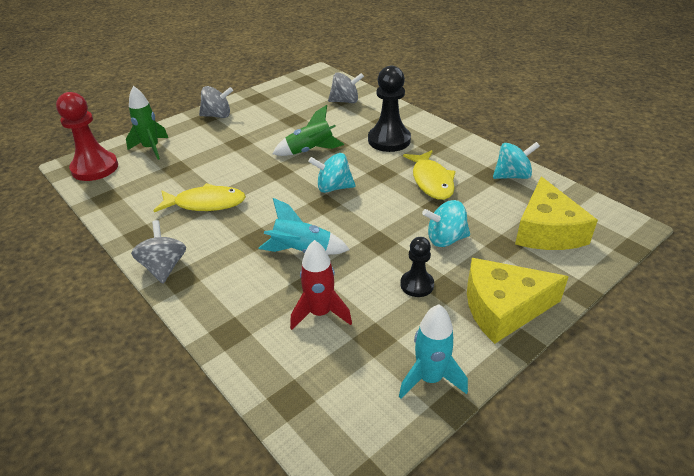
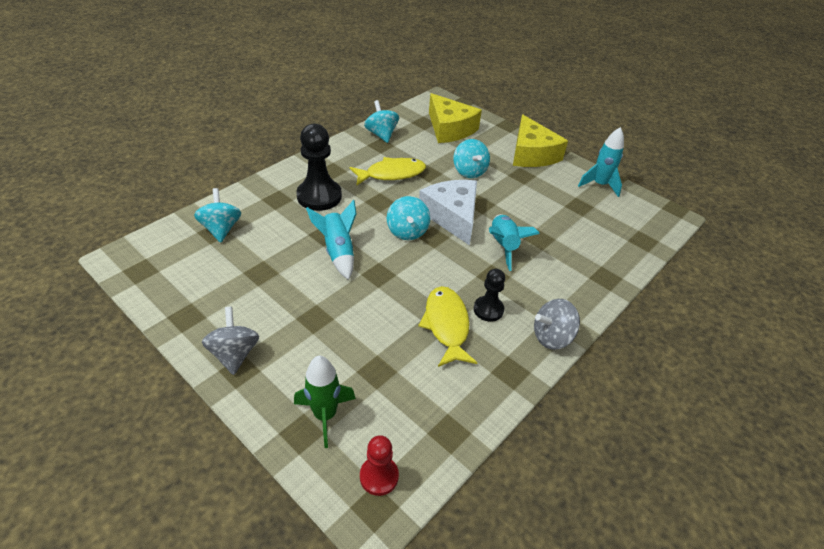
camera: 100 degrees left, 5 degrees up
red pawn [56,92,118,181] -> red pawn [360,435,399,496], size x0.57
green rocket [272,105,344,156] -> turquoise rocket [306,200,356,280]
red rocket [290,240,352,330] -> none
grey spinning top [328,72,364,103] -> turquoise spinning top [194,188,241,243]
black pawn [400,237,434,297] -> black pawn moved to [474,269,505,322]
yellow cheese [515,177,598,250] -> yellow cheese turned 60 degrees clockwise [429,93,482,143]
none -> white cheese [419,180,477,245]

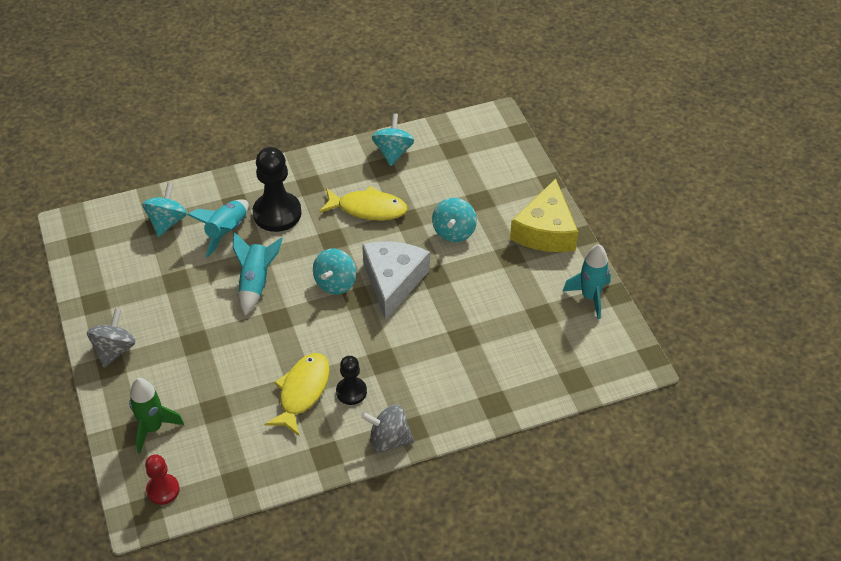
camera: 30 degrees right, 5 degrees up
yellow cheese [429,93,482,143] -> none
turquoise rocket [489,214,540,271] -> turquoise rocket moved to [187,199,249,258]

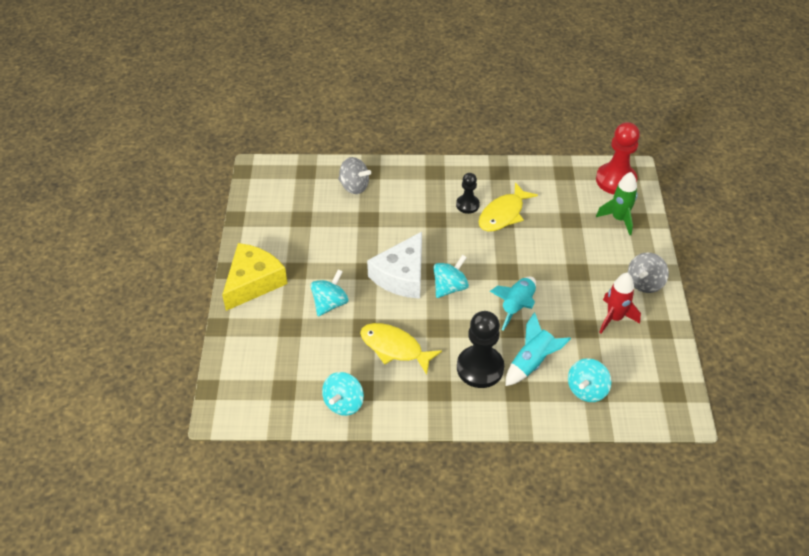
camera: 160 degrees left, 0 degrees up
red pawn [145,455,180,505] -> red pawn [596,122,640,194], size x1.76
grey spinning top [361,405,414,452] -> grey spinning top moved to [338,157,371,194]
turquoise rocket [562,244,611,319] -> none
none -> red rocket [599,272,641,334]

